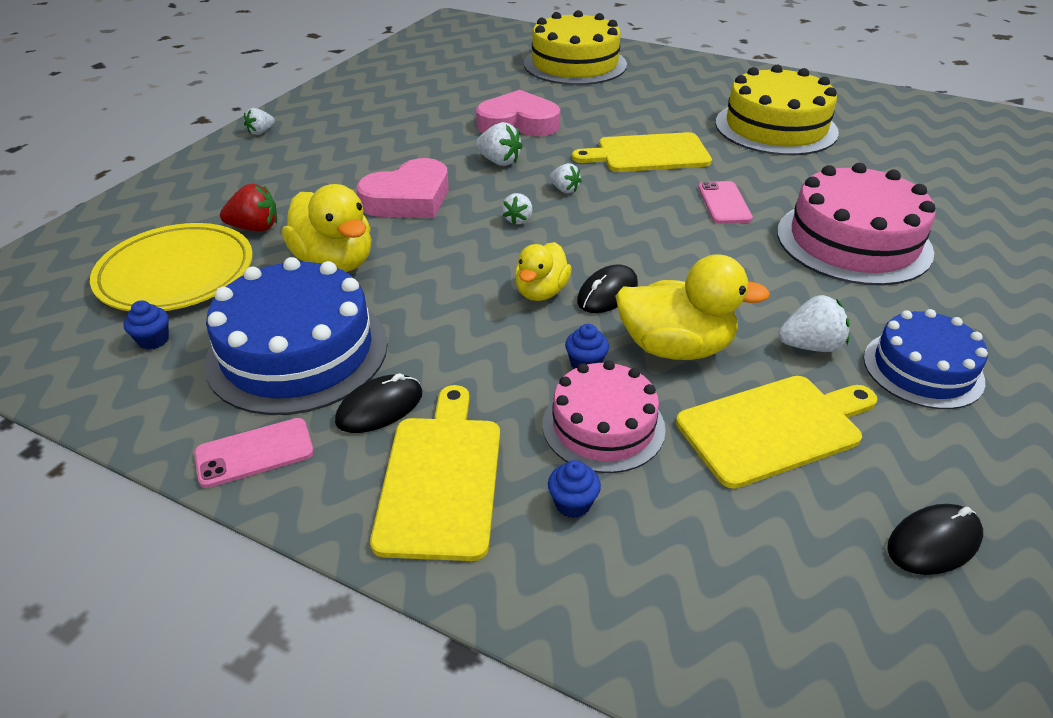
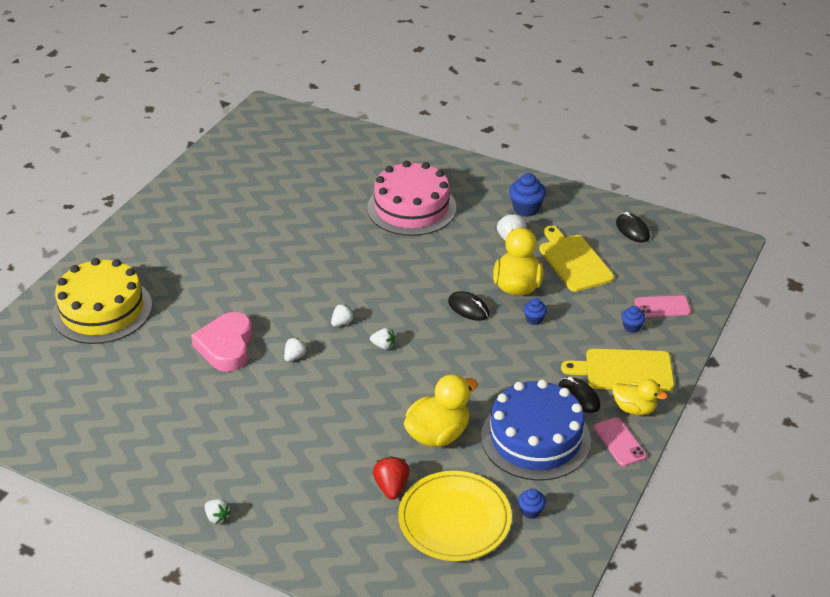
camera: 90 degrees left, 0 degrees up
pink heart [356,158,449,218] -> none
white strawberry [475,122,523,166] -> white strawberry [284,338,307,362], size x0.66
yellow duck [515,242,572,301] -> yellow duck moved to [612,379,668,415]
pink cake [542,360,666,473] -> none
yellow cutting board [572,132,712,172] -> none
pink phone [698,181,753,224] -> pink phone moved to [634,296,691,317]
yellow cake [715,65,839,155] -> none
blue cake [864,309,988,409] -> blue cupcake [509,173,546,217]

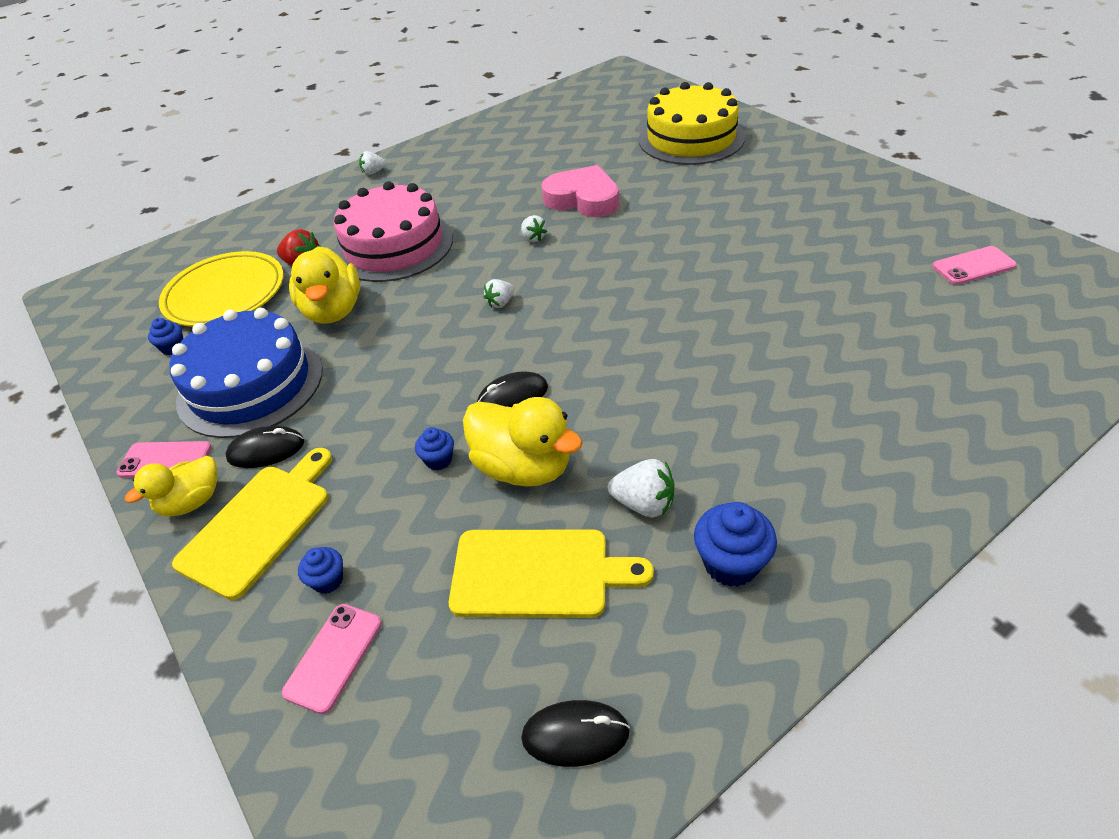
camera: 120 degrees right, 5 degrees up
white strawberry [331,304,354,327] -> none
pink cake [367,161,456,236] -> pink cake moved to [334,181,453,282]
none -> pink phone [932,246,1017,285]

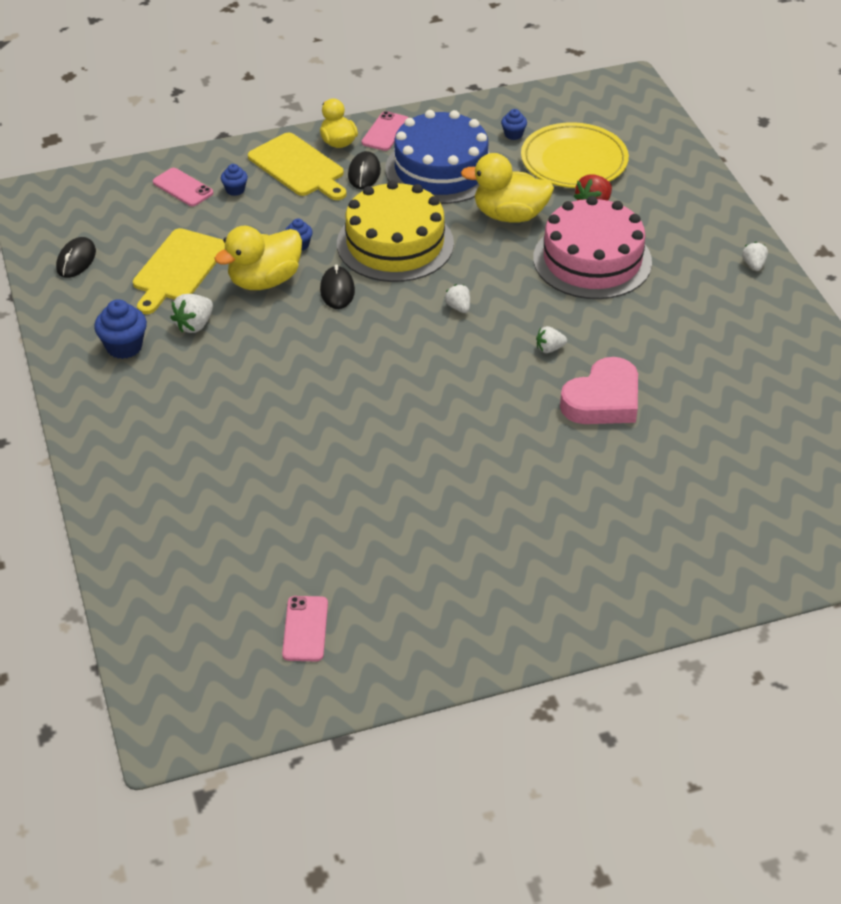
camera: 105 degrees right, 0 degrees up
yellow cake [639,82,745,165] -> yellow cake moved to [337,180,454,282]

